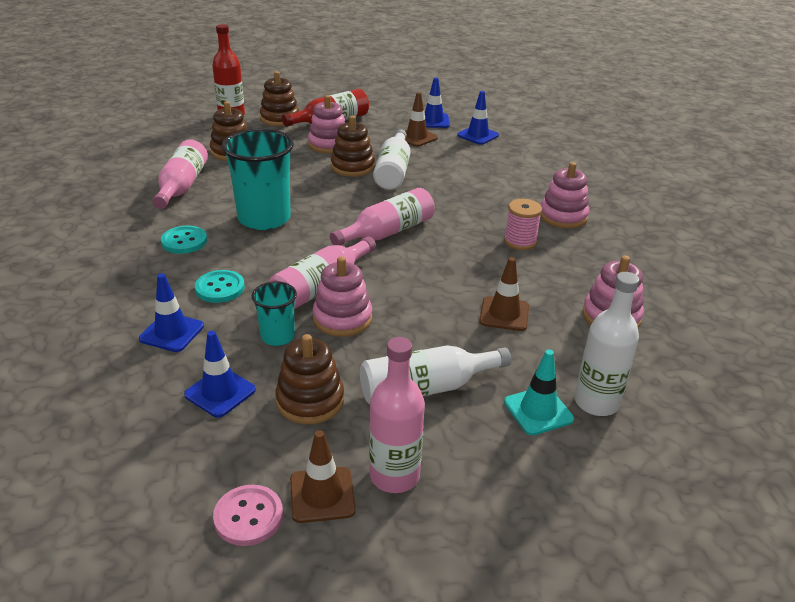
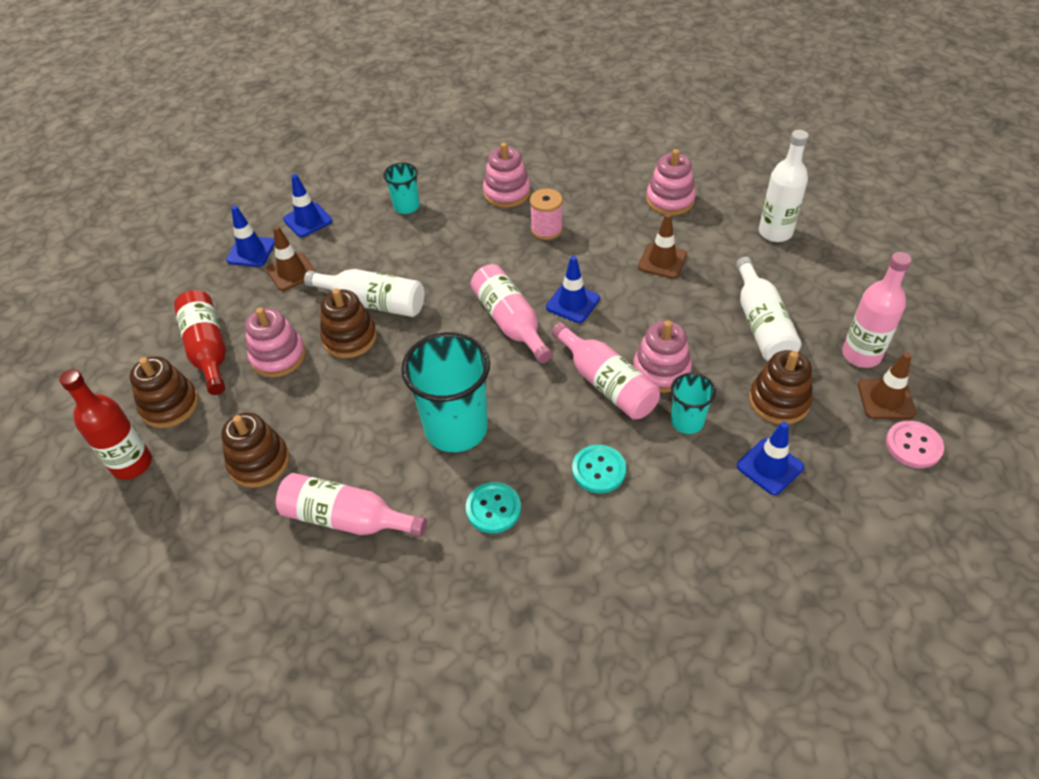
camera: 75 degrees left, 15 degrees up
blue traffic cone [139,273,204,352] -> blue traffic cone moved to [546,256,600,323]
turquoise traffic cone [504,349,574,435] -> none
none -> turquoise cup [383,163,420,214]

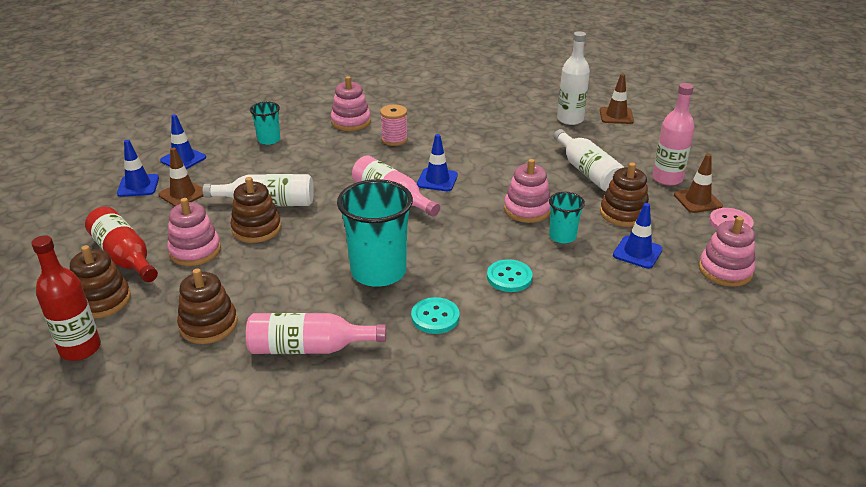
camera: 20 degrees left, 15 degrees down
pink bottle [551,322,660,420] -> none
brown traffic cone [638,213,687,279] -> brown traffic cone moved to [600,74,634,124]
pink stacking toy [646,149,696,216] -> pink stacking toy moved to [699,216,755,287]

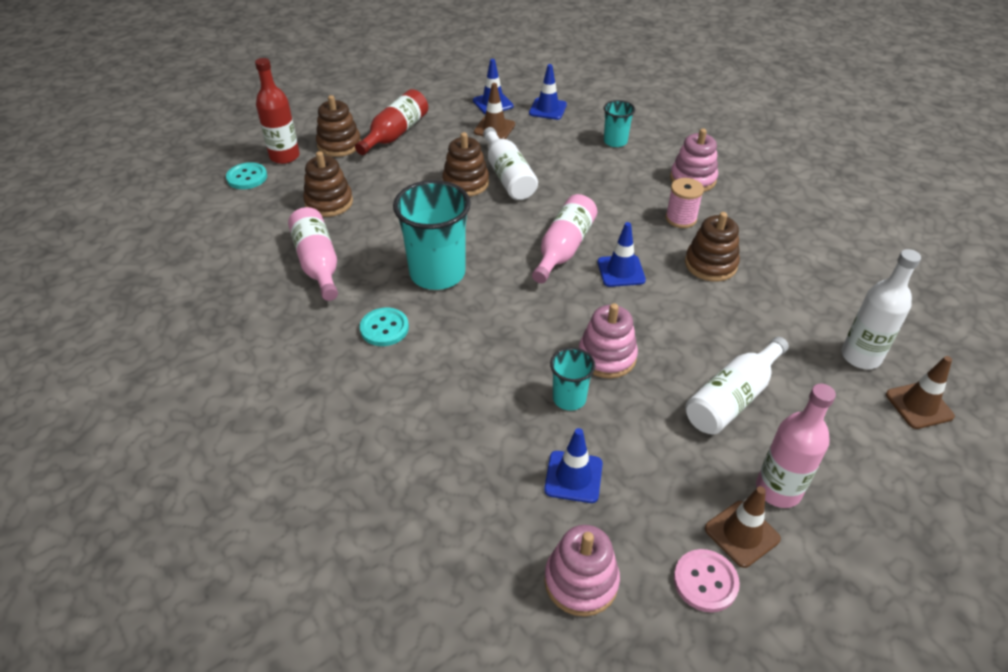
camera: 70 degrees right, 10 degrees up
pink stacking toy [167,198,221,266] -> none
turquoise button [487,259,532,292] -> turquoise button moved to [226,162,267,189]
brown stacking toy [600,162,649,227] -> brown stacking toy moved to [685,212,740,282]

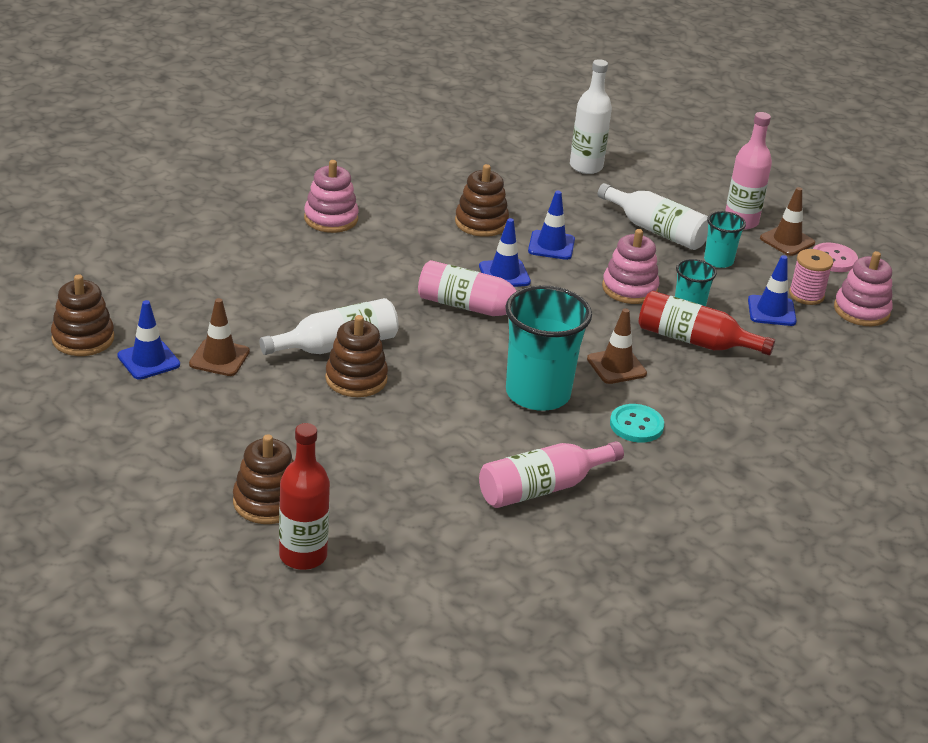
camera: 100 degrees left, 10 degrees down
turquoise button [226,162,267,189] -> none
brown stacking toy [303,151,353,217] -> brown stacking toy moved to [51,274,114,356]
red bottle [355,89,428,155] -> red bottle moved to [639,291,775,356]
blue traffic cone [529,64,567,120] -> blue traffic cone moved to [528,191,575,260]
turquoise cup [604,100,635,147] -> turquoise cup moved to [704,211,746,268]
pink spool [666,178,704,228] -> pink spool moved to [789,249,833,305]
brown traffic cone [886,356,955,429] -> brown traffic cone moved to [587,308,647,384]

